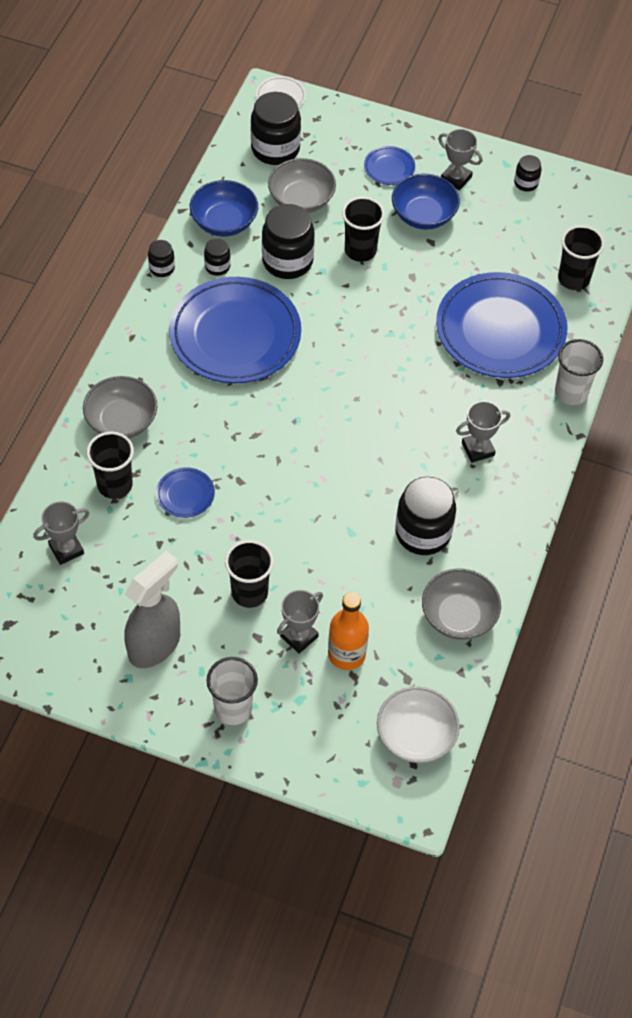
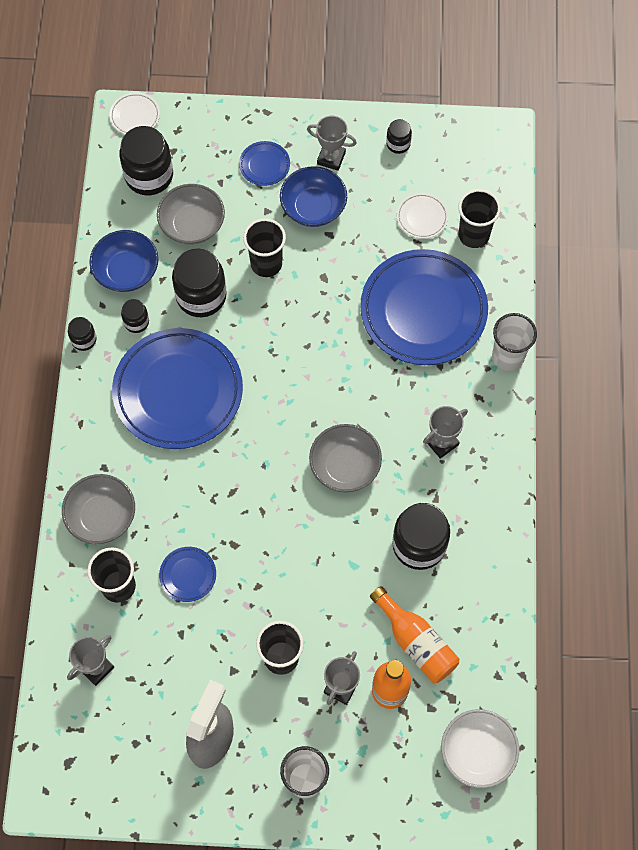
camera: 15 degrees left, 10 degrees up
grey bowl [422,568,501,640] -> grey bowl moved to [309,424,382,492]
none -> orange bottle [370,586,459,683]
none -> white plate [397,193,448,239]

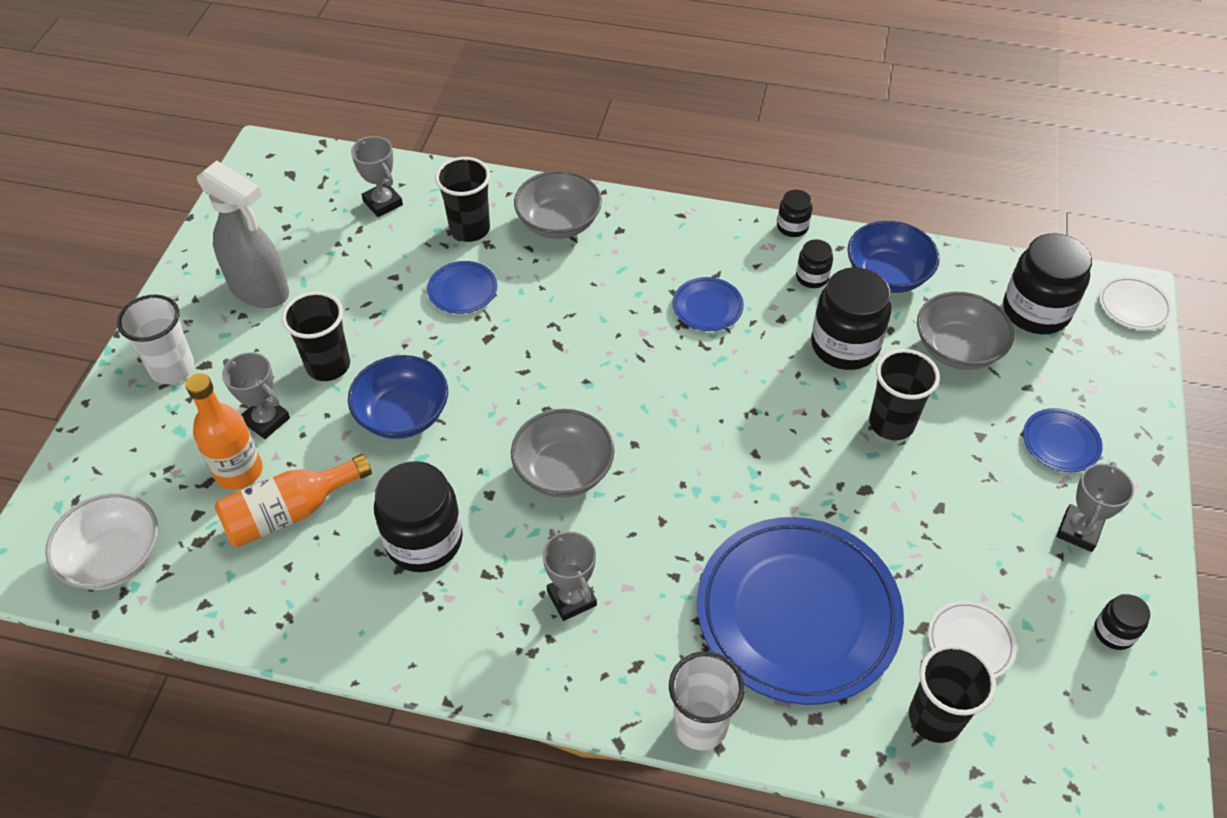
camera: 100 degrees right, 15 degrees down
blue plate [112,328,243,449] -> blue plate [673,277,744,331], size x0.42
blue bowl [280,166,347,227] -> blue bowl moved to [348,355,448,439]

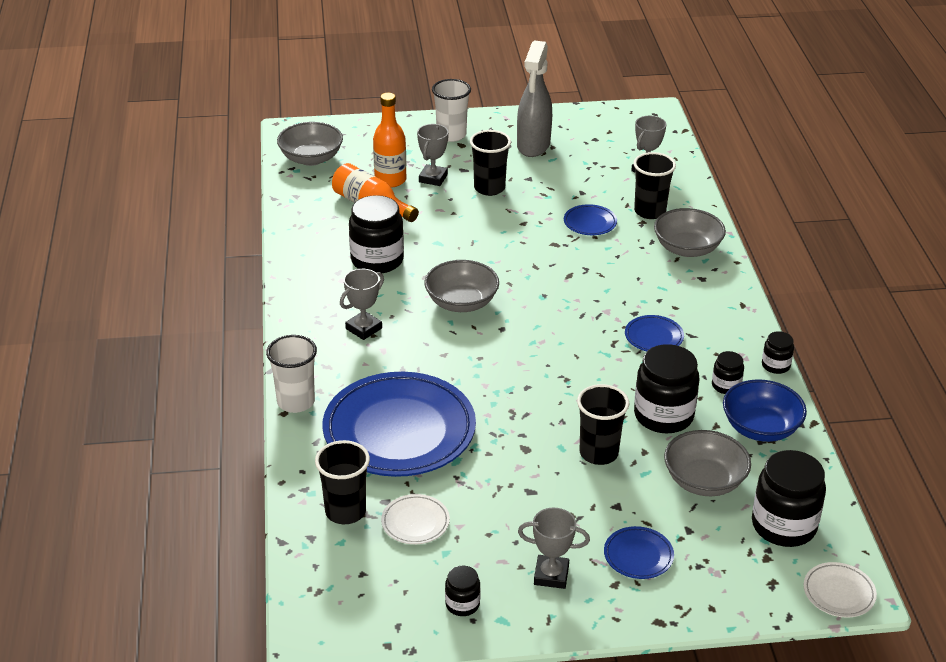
camera: 70 degrees right, 15 degrees down
white bowl [45,493,158,590] -> grey bowl [277,122,343,166]
blue bowl [348,355,448,439] -> none

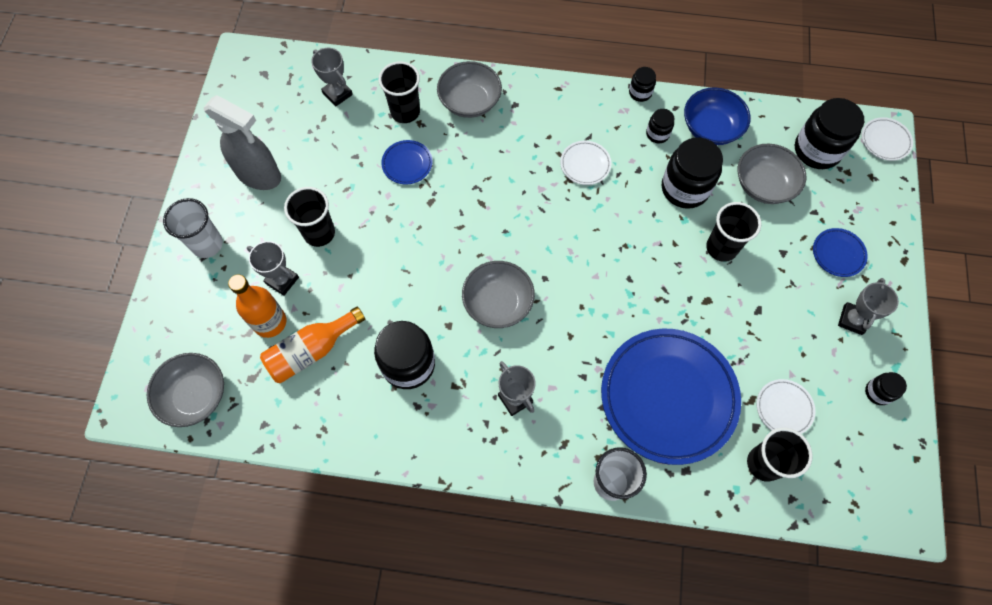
camera: 75 degrees left, 30 degrees up
blue plate [625,315,684,351] -> white plate [560,141,611,185]

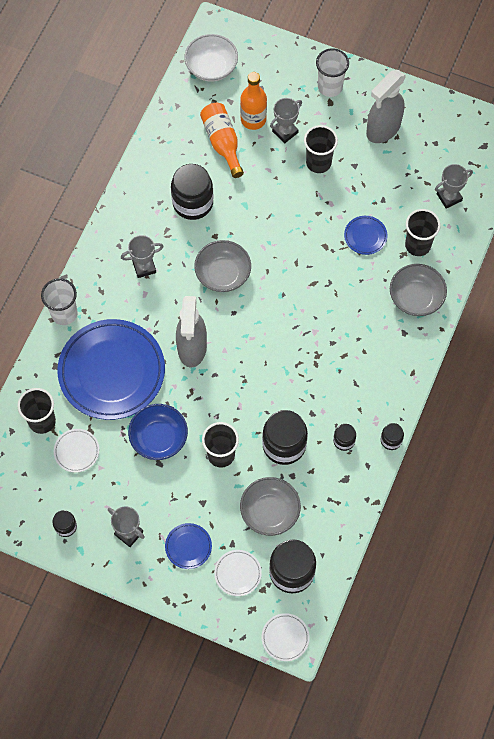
camera: 105 degrees right, 0 degrees up
grey bowl [147,353,224,427] -> white bowl [185,34,238,82]
white plate [560,141,611,185] -> white plate moved to [214,550,262,596]
blue bowl [684,87,751,145] -> blue bowl moved to [128,404,188,460]
none -> grey spray bottle [176,296,207,368]

